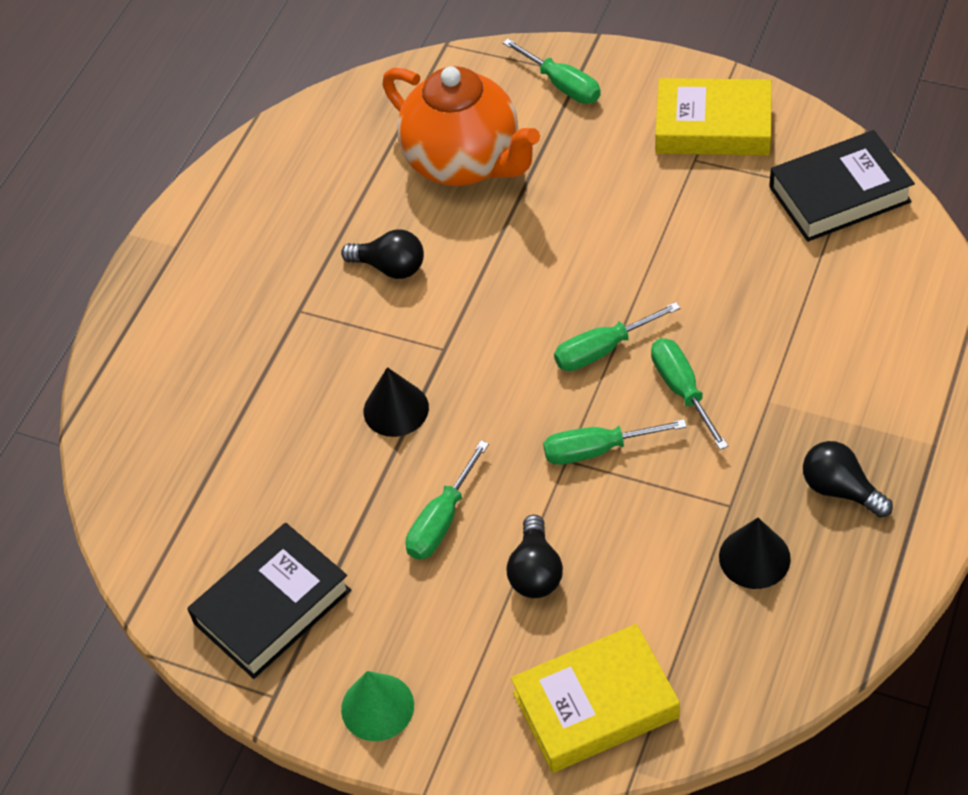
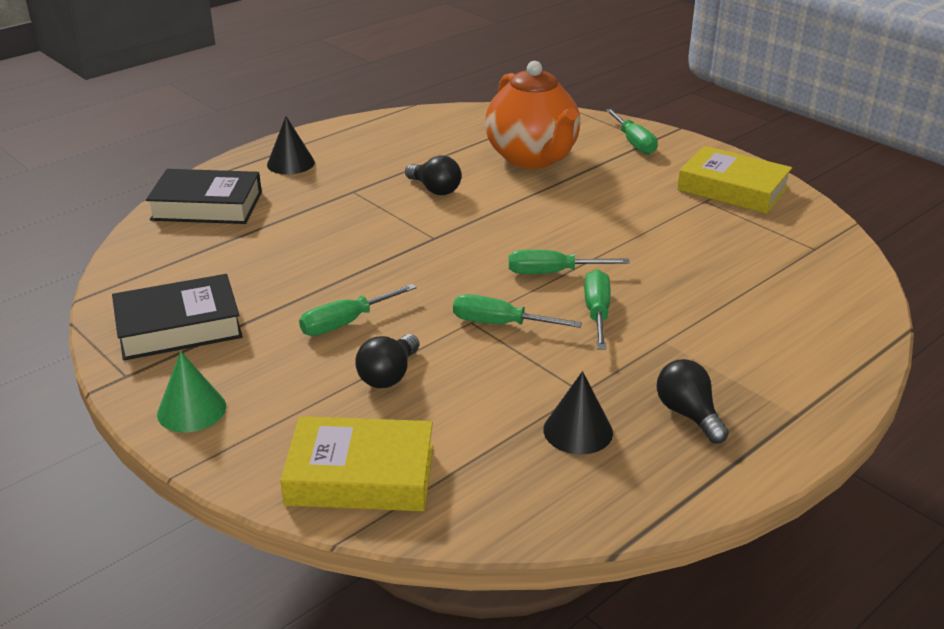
camera: 20 degrees right, 20 degrees down
black cone [364,367,429,437] -> black cone moved to [267,116,315,175]
black book [769,130,915,242] -> black book moved to [146,169,262,224]

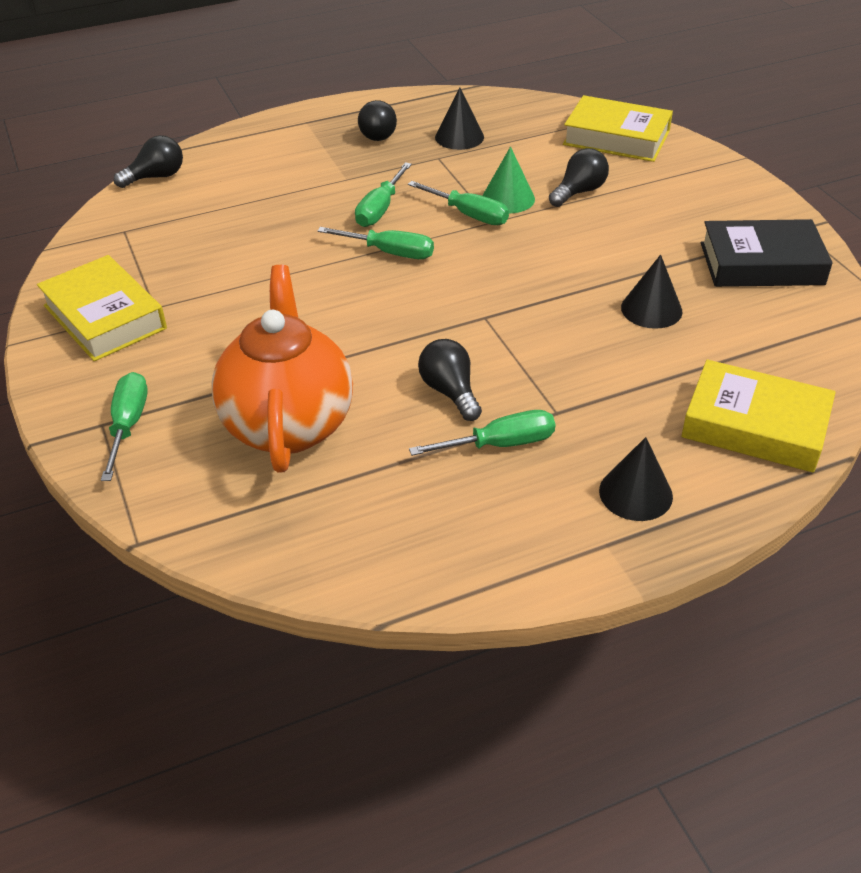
camera: 160 degrees left, 10 degrees up
black book [146,169,262,224] -> yellow book [681,359,836,473]
green cone [157,351,226,432] -> green cone moved to [482,147,535,213]
green screwdriver [299,284,417,336] -> green screwdriver moved to [409,410,555,456]
none -> black light bulb [114,135,183,188]
none -> black cone [621,255,683,329]

